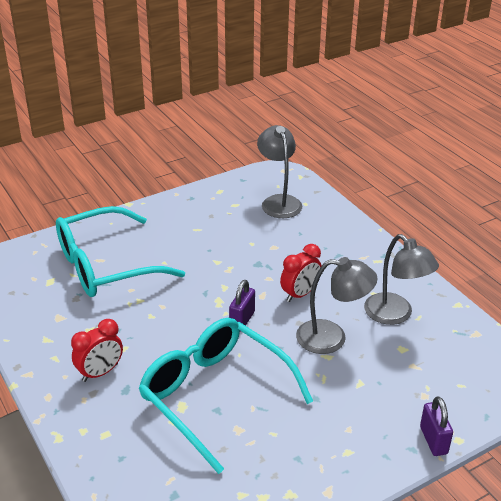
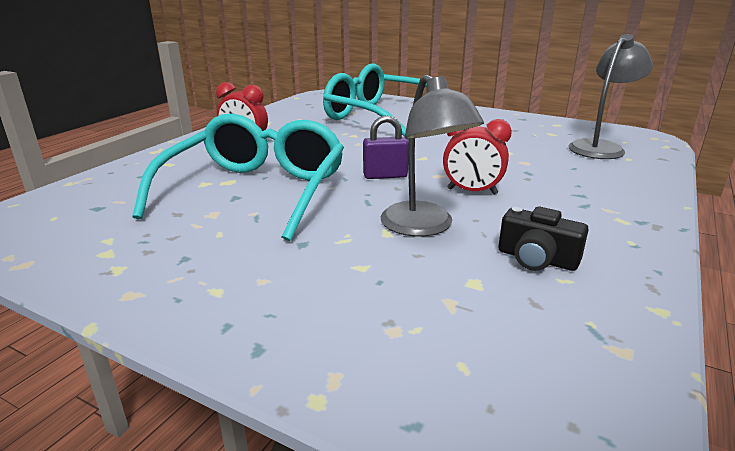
camera: 60 degrees right, 10 degrees down
grey lamp [364,234,439,325] -> black camera [498,206,589,271]
purple padlock [420,396,453,456] -> none

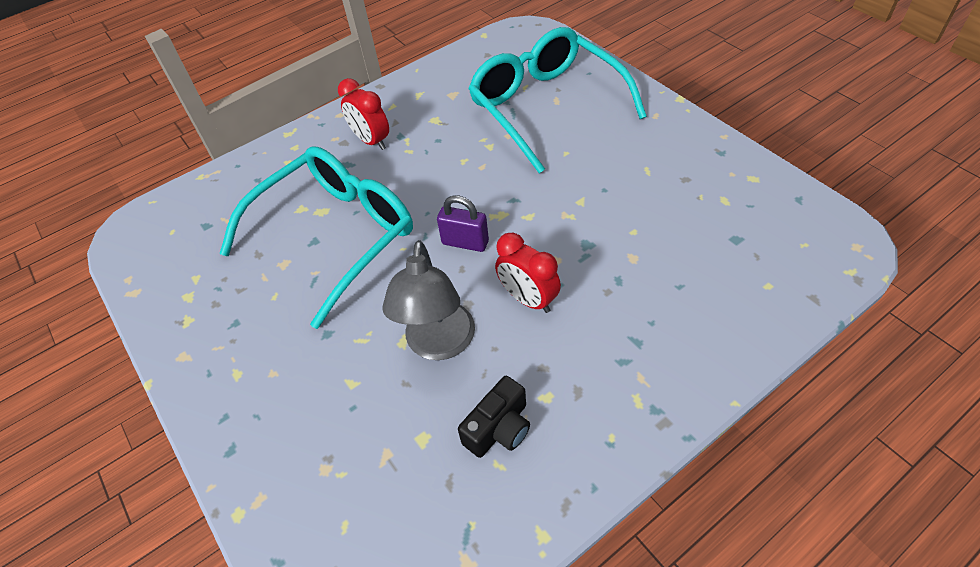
camera: 30 degrees right, 25 degrees up
black camera [498,206,589,271] -> black camera turned 105 degrees counterclockwise [458,376,530,458]
grey lamp [569,34,653,159] -> none

